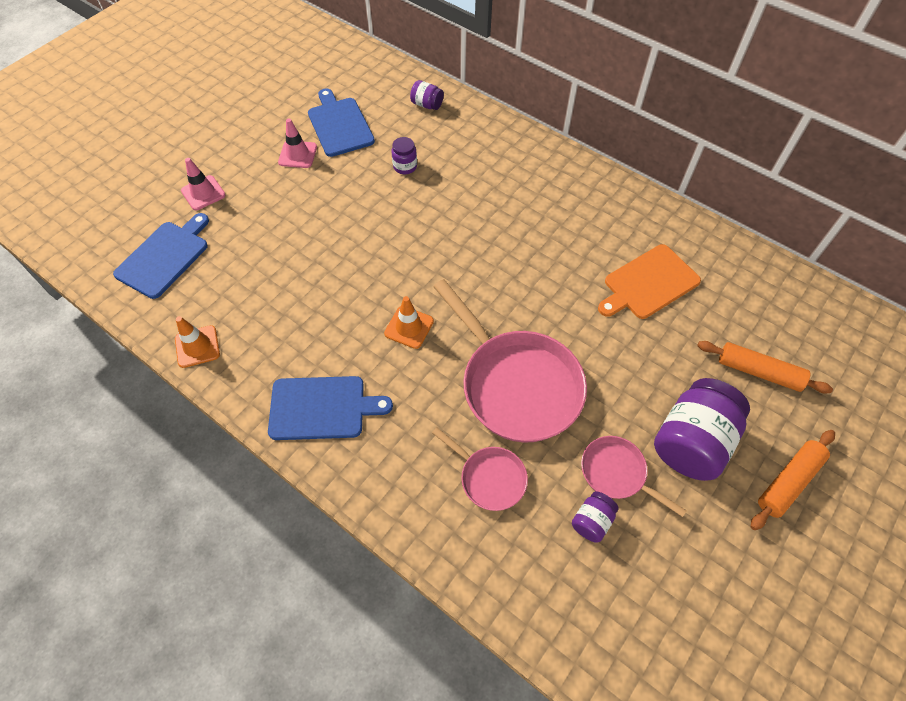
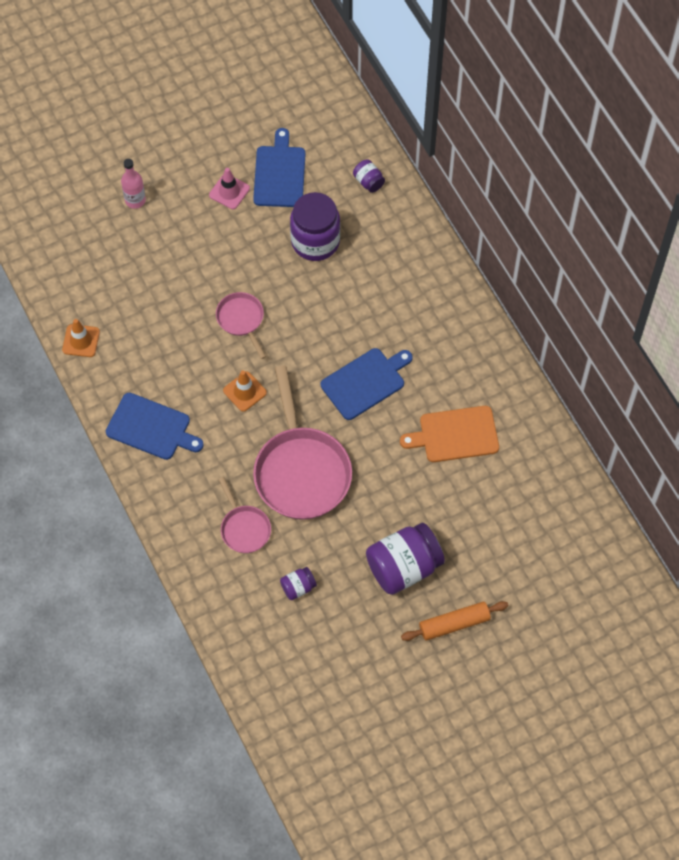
camera: 25 degrees right, 5 degrees up
blue cutting board [113,213,209,299] -> blue cutting board moved to [321,348,413,420]
pink traffic cone [181,158,225,210] -> pink bottle [121,159,146,209]
purple jar [392,137,417,174] -> purple jar [290,192,340,261], size x2.14
pink pan [581,436,687,517] -> pink pan moved to [216,292,267,359]
orange rolling pin [697,341,833,393] -> none

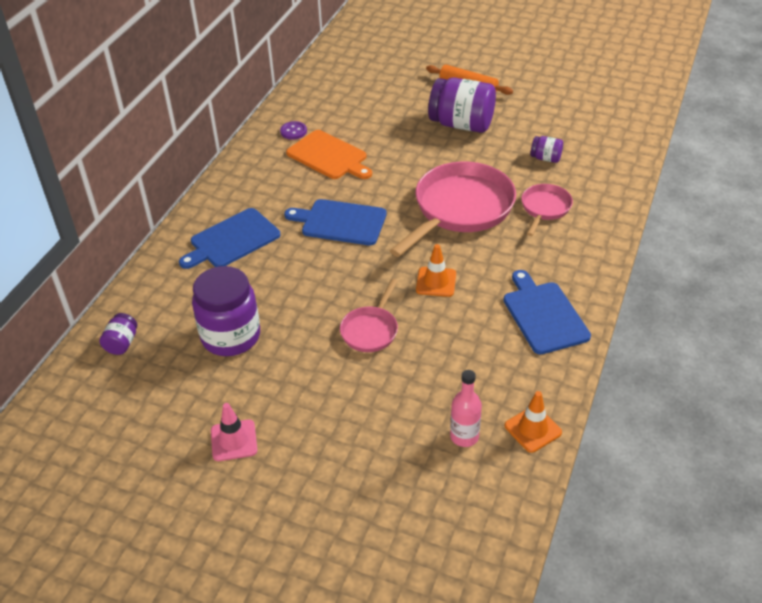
camera: 130 degrees left, 20 degrees down
pink bottle [121,159,146,209] -> pink bottle moved to [450,370,482,447]
blue cutting board [253,128,305,207] -> blue cutting board moved to [179,208,281,269]
none -> purple button [280,121,307,140]

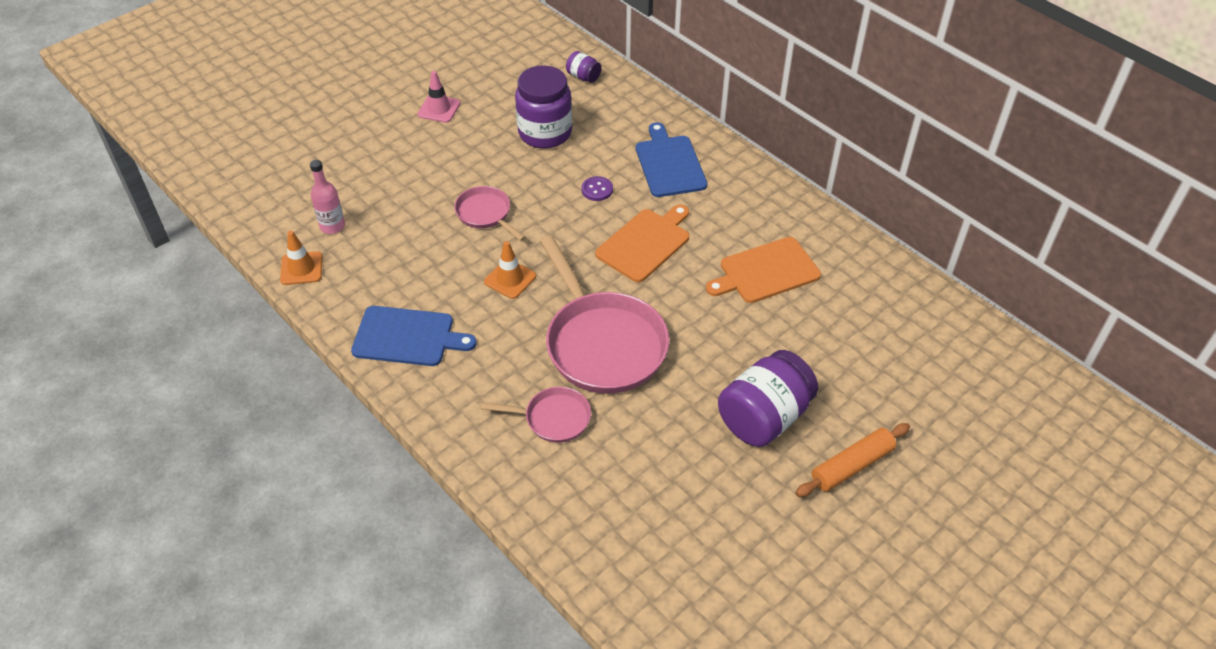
camera: 115 degrees right, 5 degrees up
purple button [280,121,307,140] -> purple button moved to [581,176,613,201]
blue cutting board [284,199,387,245] -> orange cutting board [595,205,689,282]
pink pan [521,184,573,236] -> pink pan turned 45 degrees counterclockwise [481,387,591,443]
purple jar [530,136,563,163] -> none

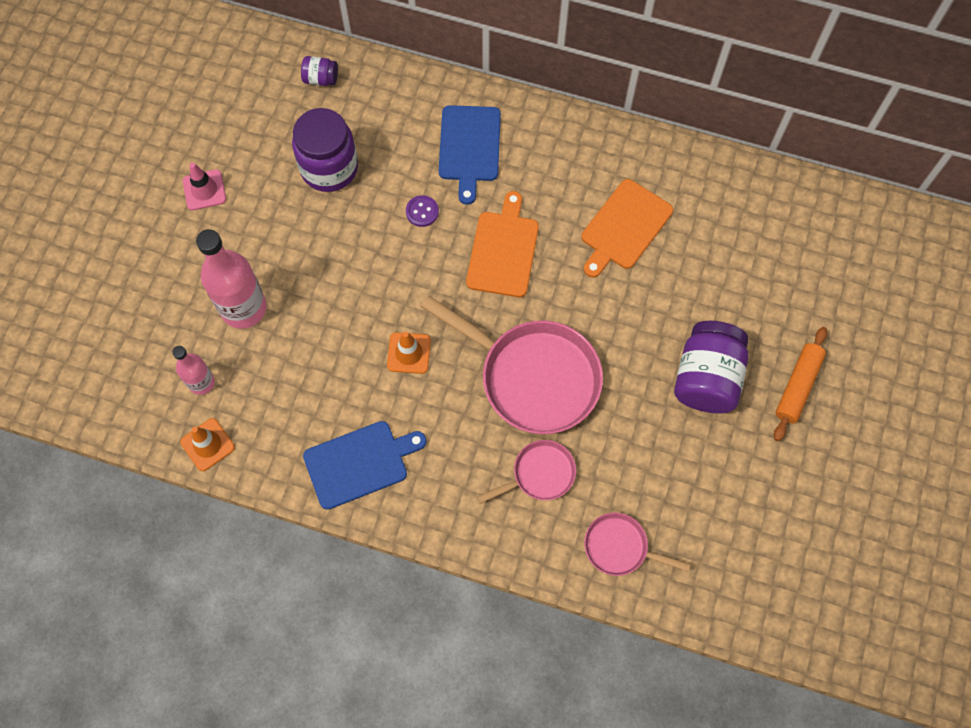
camera: 30 degrees left, 20 degrees up
pink pan [454,186,526,241] -> pink pan moved to [584,513,691,576]
blue cutting board [636,122,707,197] -> blue cutting board turned 135 degrees counterclockwise [439,105,501,205]
none -> pink bottle [196,229,267,329]

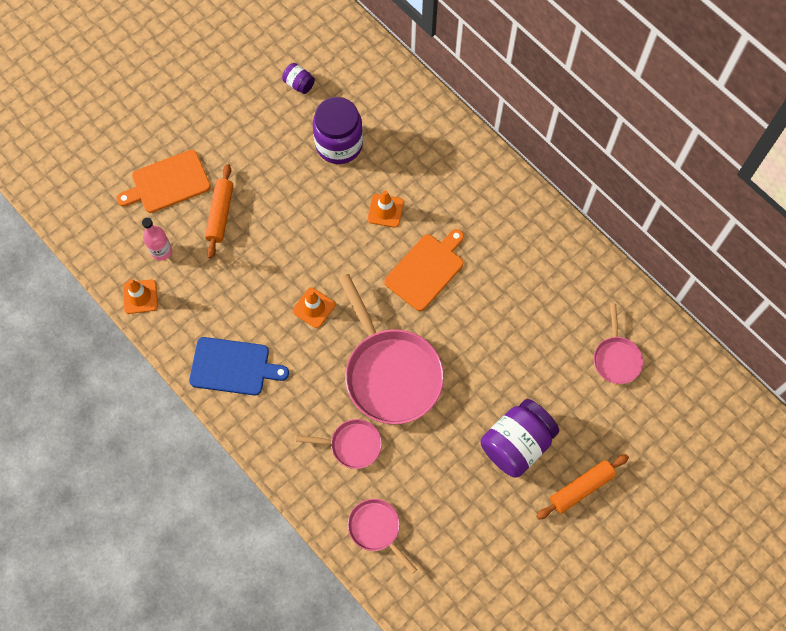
camera: 30 degrees right, 0 degrees up
pink traffic cone [183,163,226,210] -> none
pink bottle [196,229,267,329] -> orange rolling pin [205,164,233,258]
purple jar [301,56,338,86] -> purple jar moved to [282,63,315,94]
purple button [406,195,439,227] -> orange traffic cone [367,190,404,227]
blue cutting board [439,105,501,205] -> none
orange cutting board [581,179,673,278] -> orange cutting board moved to [116,150,211,213]
none -> pink pan [594,304,643,384]

